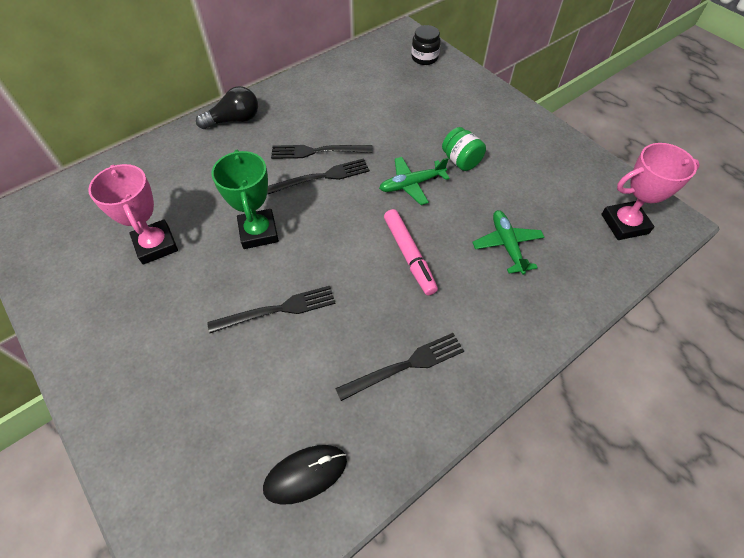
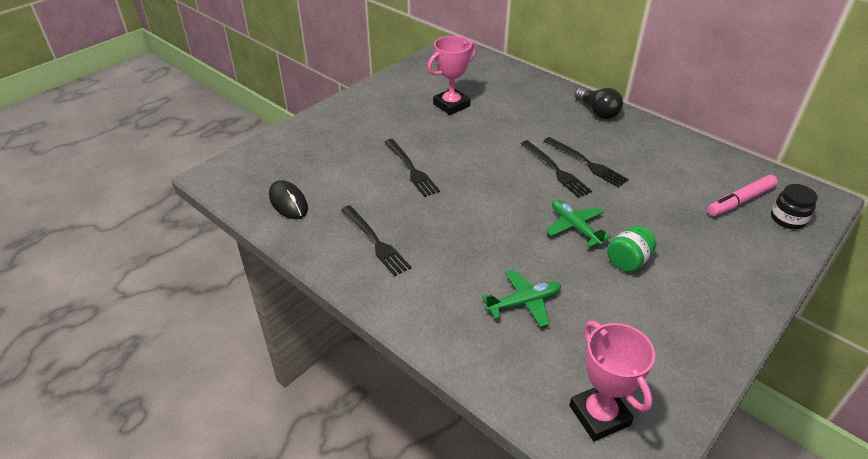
camera: 80 degrees right, 15 degrees down
green trophy [211,150,279,249] -> none
black fork [271,145,373,159] -> black fork turned 150 degrees clockwise [544,137,629,187]
pink marker [384,209,438,295] -> pink marker moved to [707,175,778,216]

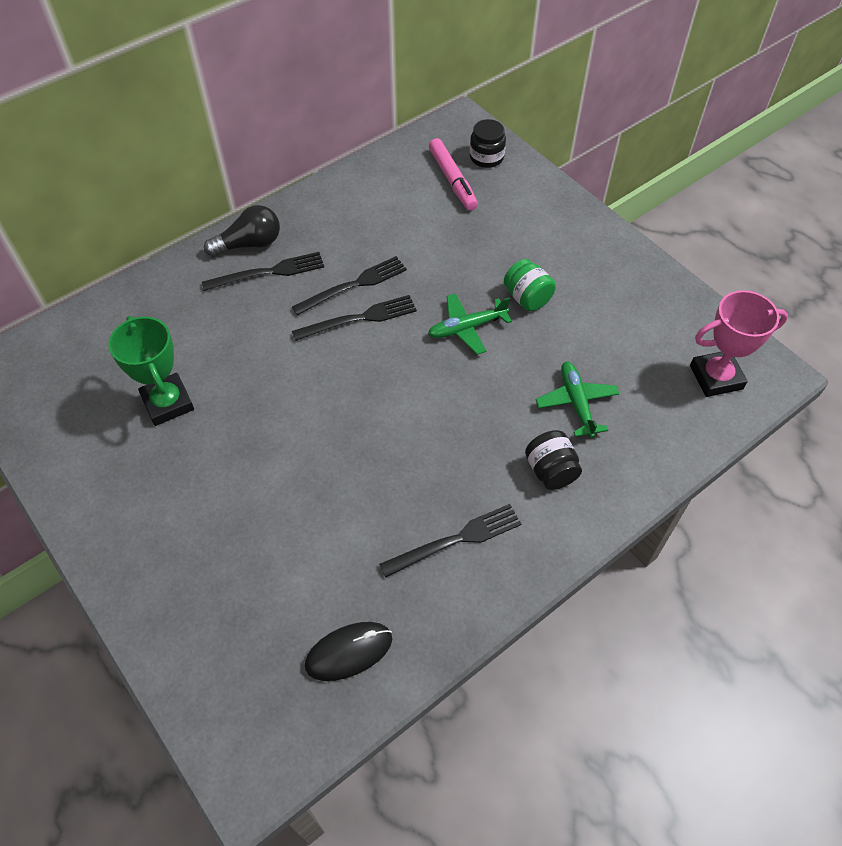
camera: 80 degrees left, 15 degrees up
black fork [385,139,440,197] -> black fork moved to [202,252,324,291]
pink trophy [428,36,477,115] -> green trophy [108,316,194,426]
none -> black jar [525,430,582,490]

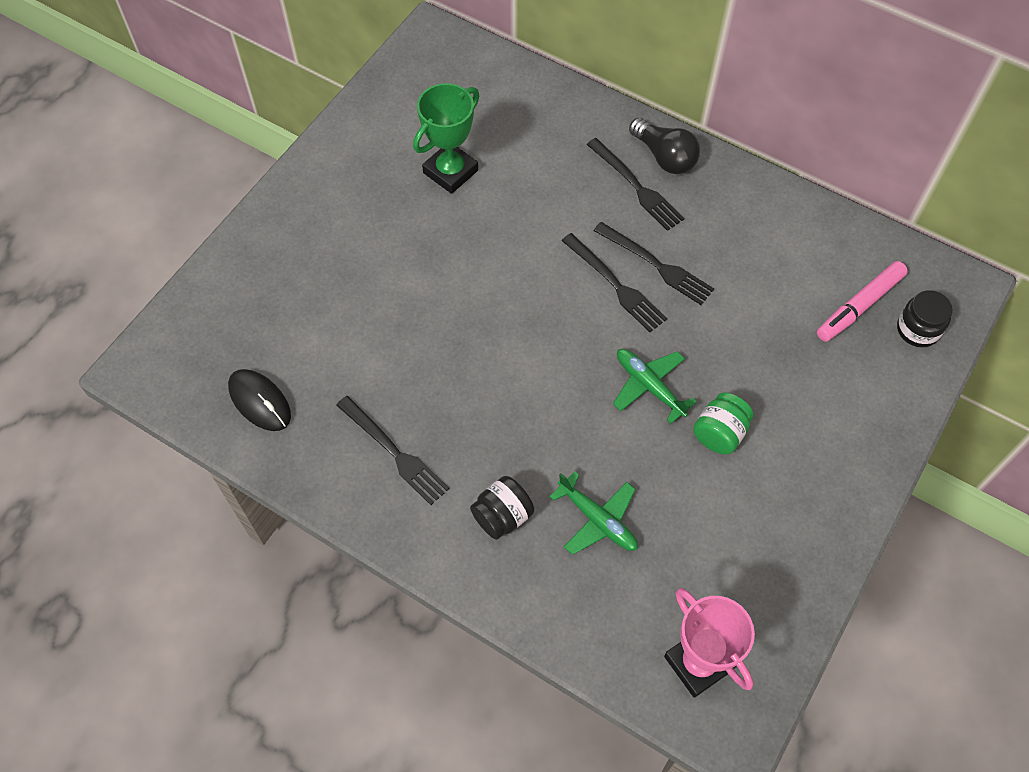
camera: 70 degrees right, 5 degrees up
green plane [536,362,619,438] -> green plane turned 75 degrees clockwise [549,471,638,555]

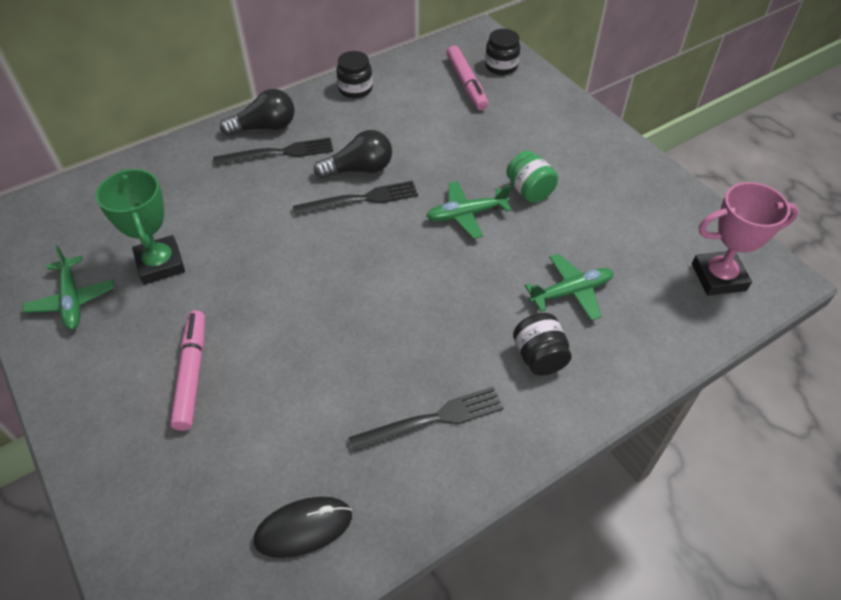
camera: 65 degrees left, 10 degrees down
black fork [593,222,714,305] -> black light bulb [314,130,392,179]
none -> green plane [22,246,115,330]
none -> pink marker [170,310,205,431]
none -> black jar [337,51,373,99]

